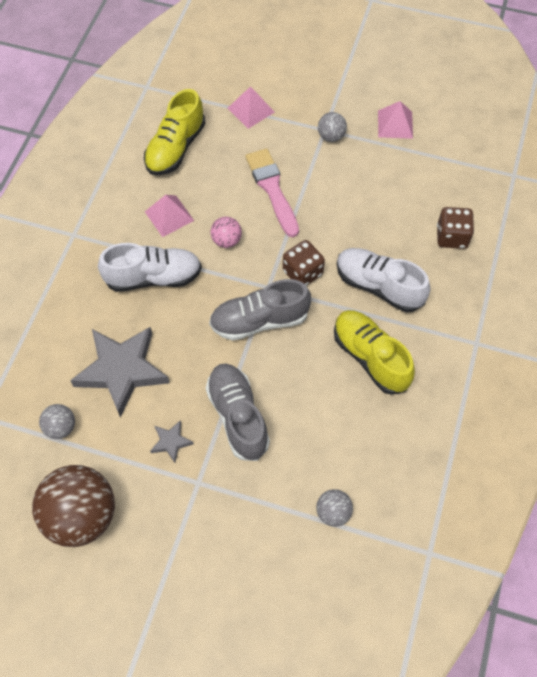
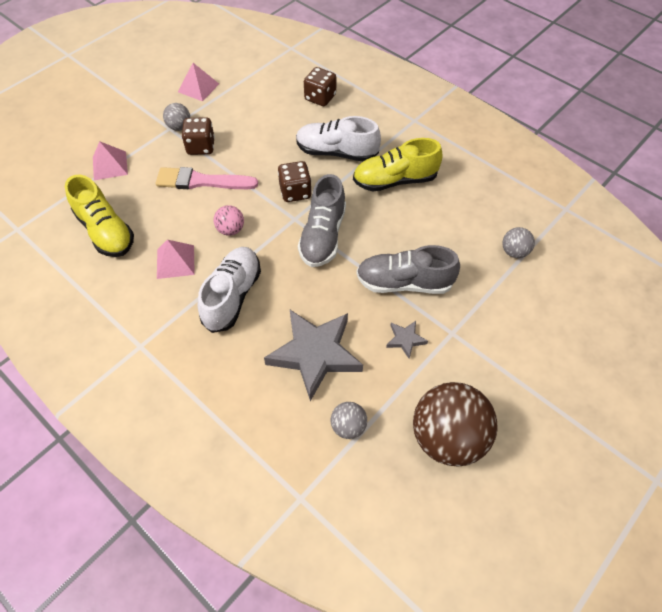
camera: 65 degrees left, 5 degrees down
white shoe [337,248,430,312] -> white shoe turned 45 degrees clockwise [296,116,381,161]
none -> brown dice [181,117,215,155]

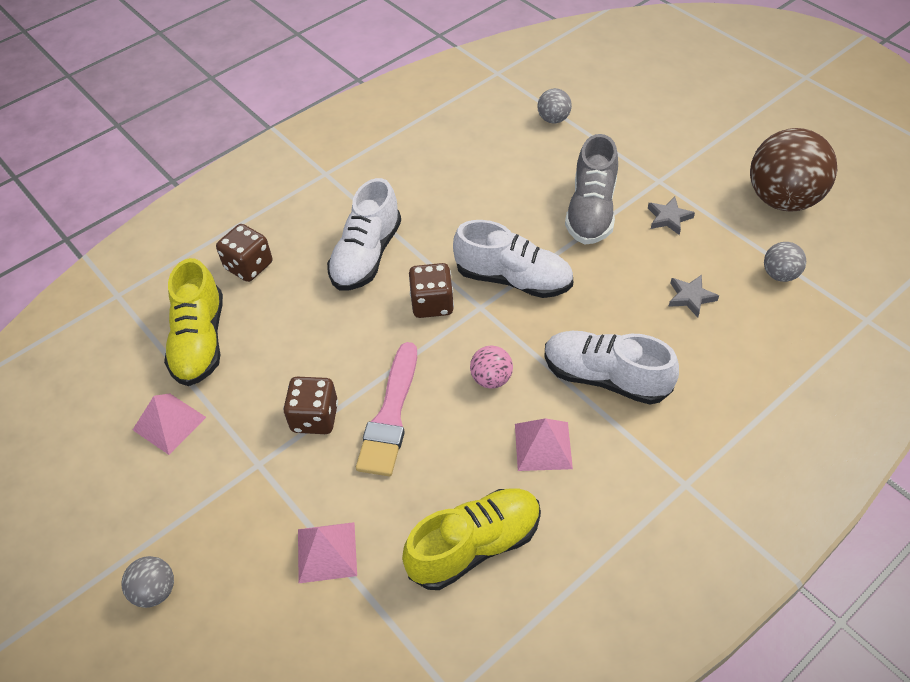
camera: 80 degrees left, 5 degrees down
grey ball [163,103,190,131] -> grey ball moved to [122,556,174,608]
grey star [264,310,363,401] -> grey star [668,275,719,317], size x0.44
grey shoe [298,174,346,267] -> white shoe [453,220,573,298]
yellow shoe [353,138,442,192] -> yellow shoe moved to [164,258,223,386]

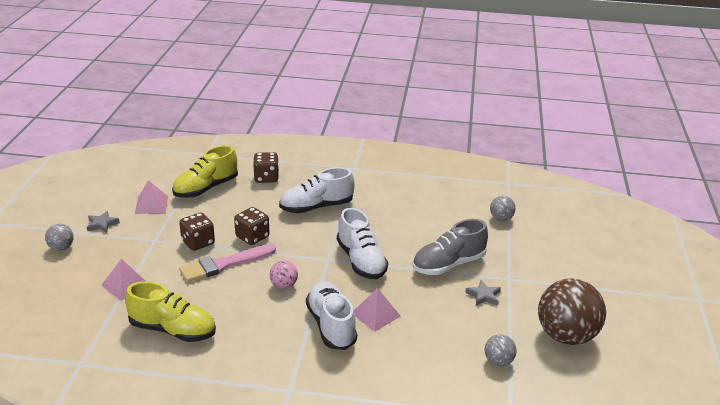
camera: 45 degrees right, 20 degrees down
brown dice [409,263,454,318] -> brown dice moved to [234,207,269,245]
pink pyramid [515,418,573,471] -> pink pyramid moved to [354,288,401,332]
grey star [668,275,719,317] -> grey star moved to [87,211,120,233]

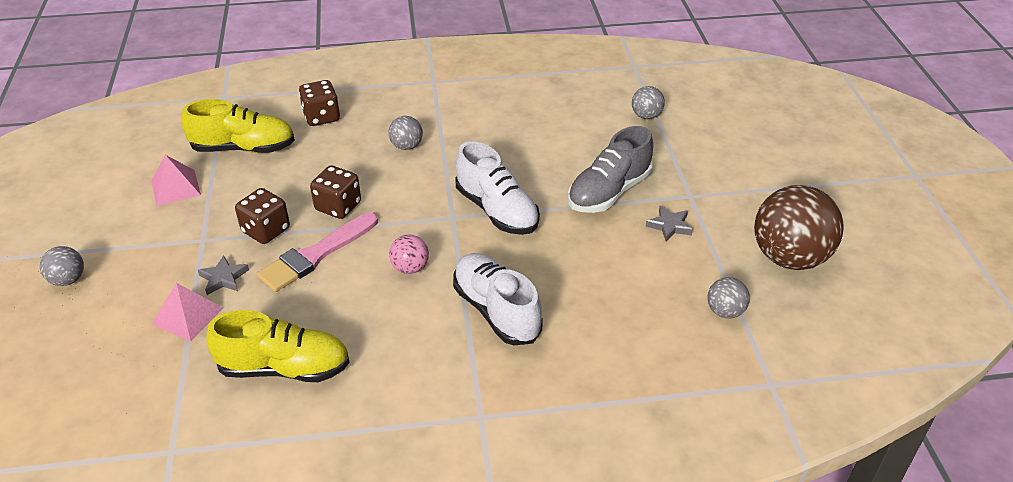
camera: 15 degrees left, 10 degrees up
grey star [87,211,120,233] -> grey star moved to [198,255,249,295]
yellow shoe [172,145,238,198] -> yellow shoe turned 120 degrees counterclockwise [182,99,295,153]
white shoe [279,167,355,213] -> grey ball [388,116,423,150]
pink pyramid [354,288,401,332] -> none

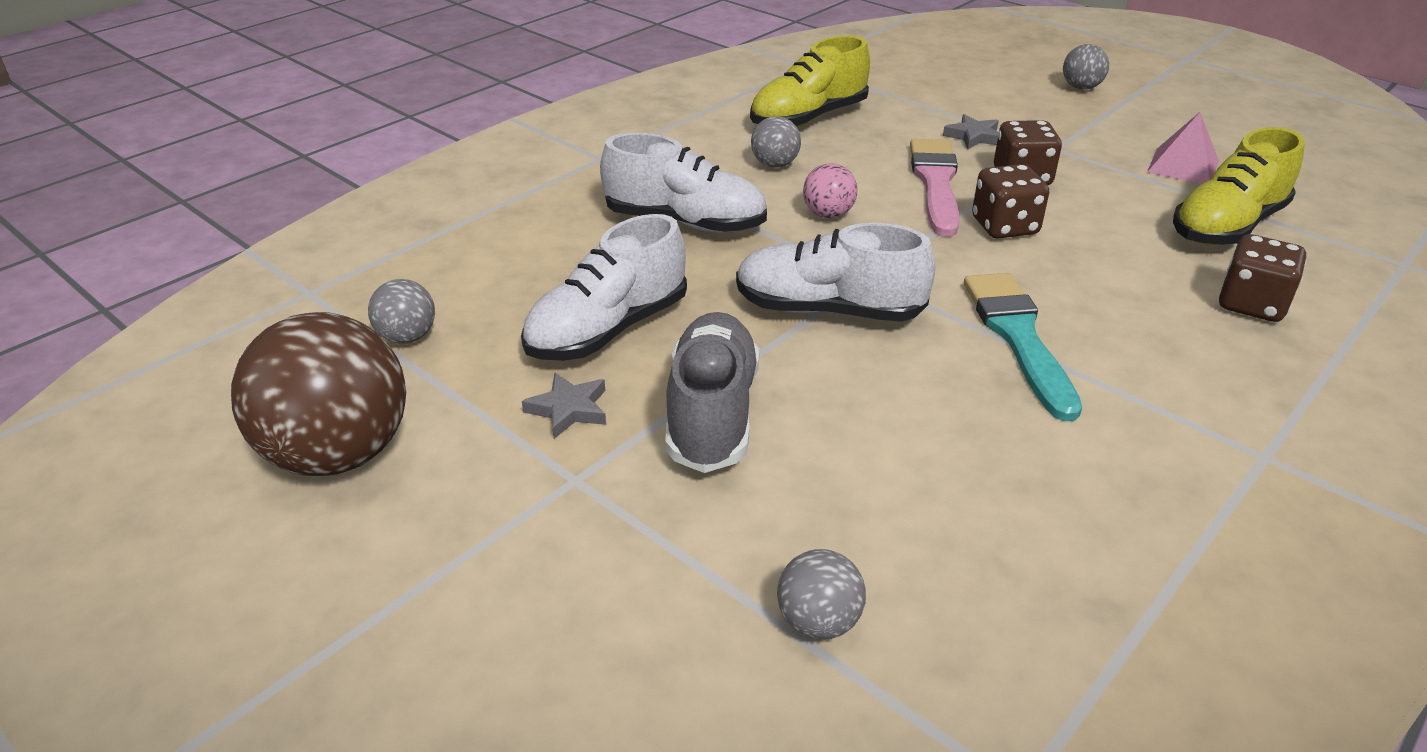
camera: 140 degrees right, 5 degrees down
pink pyramid [152,283,223,341] -> none
grey ball [388,116,423,150] -> grey ball moved to [751,116,801,168]
none -> white shoe [521,214,687,361]
none -> turquoise brush [964,273,1082,421]

